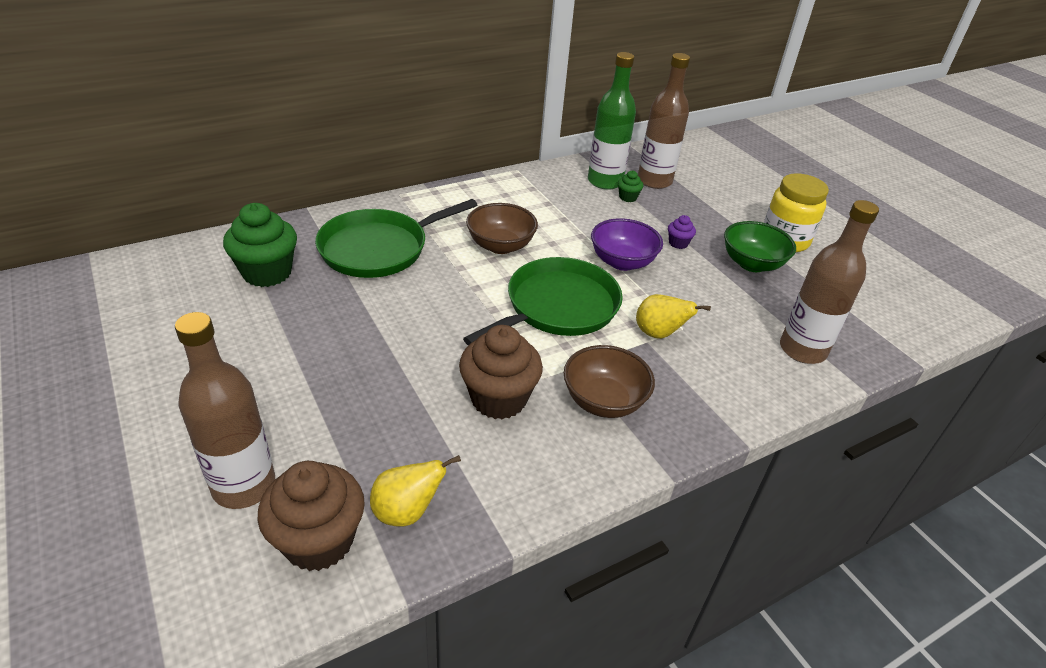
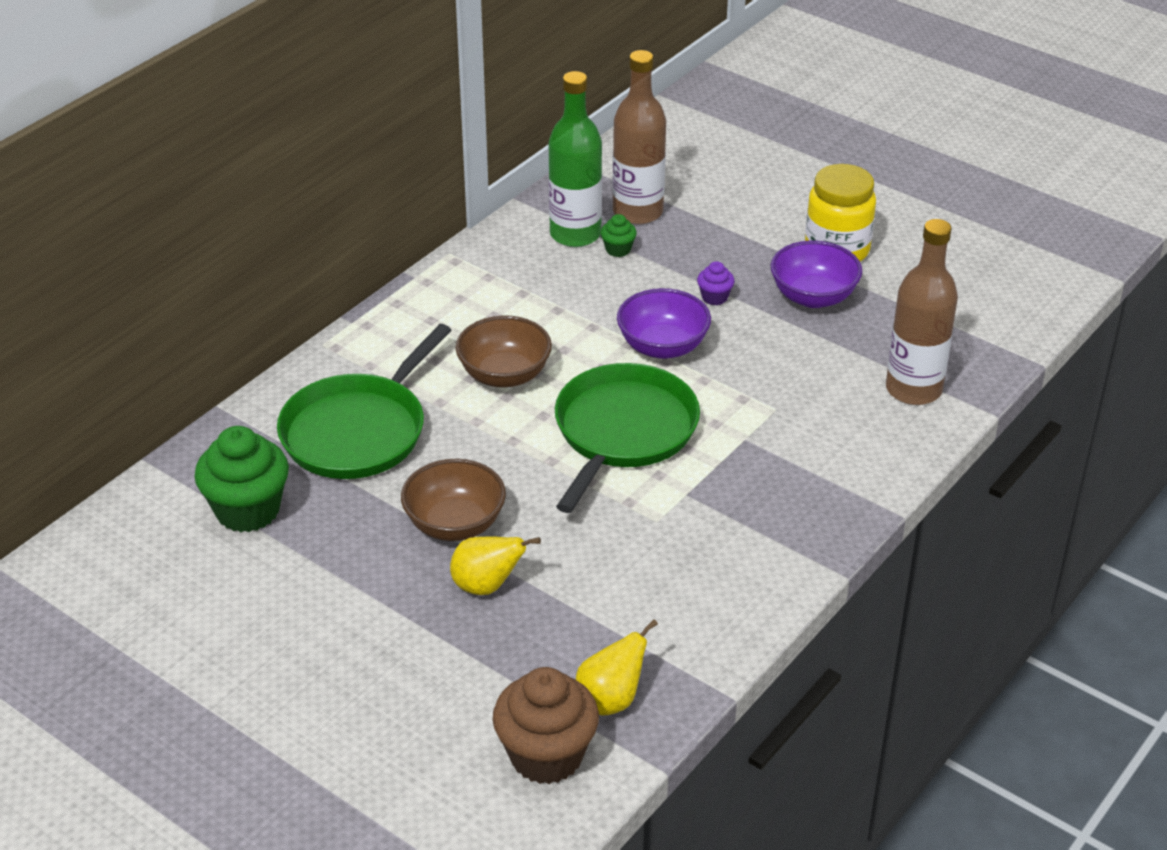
camera: 20 degrees left, 0 degrees up
brown bottle [175,312,275,509] -> none
brown cupcake [459,325,543,419] -> none
brown bowl [564,345,655,418] -> brown bowl moved to [401,459,506,541]
yellow pear [636,294,711,339] -> yellow pear moved to [450,537,541,595]
green bowl [724,221,796,272] -> purple bowl [771,240,862,308]

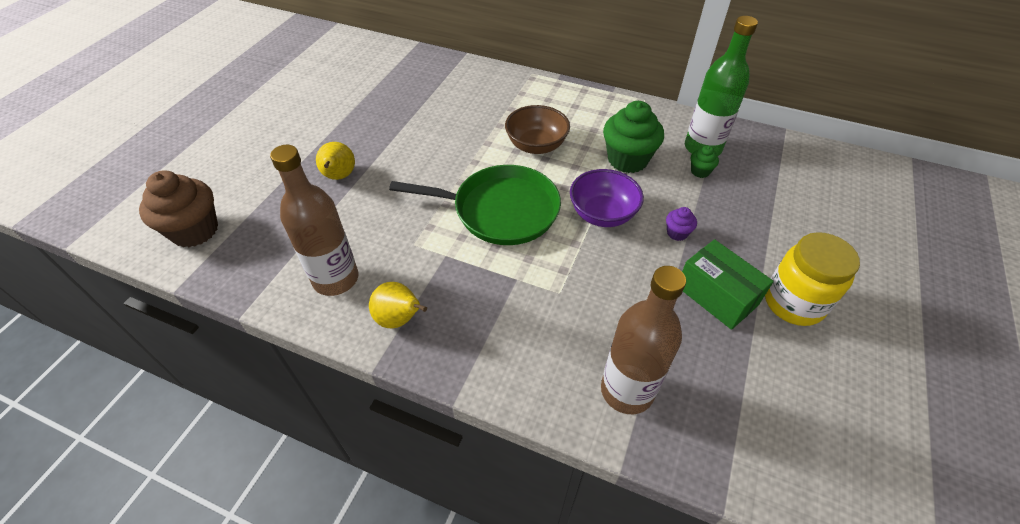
camera: 75 degrees right, 10 degrees up
green cupcake [194,426,289,532] -> green cupcake moved to [603,101,664,173]
green pan [277,324,452,479] -> none
brown bowl [401,459,506,541] -> none
yellow pear [576,619,658,716] -> yellow pear moved to [369,282,427,328]
brown bottle [612,50,666,225] -> brown bottle moved to [270,145,358,296]
purple bowl [771,240,862,308] -> green box [682,239,774,330]

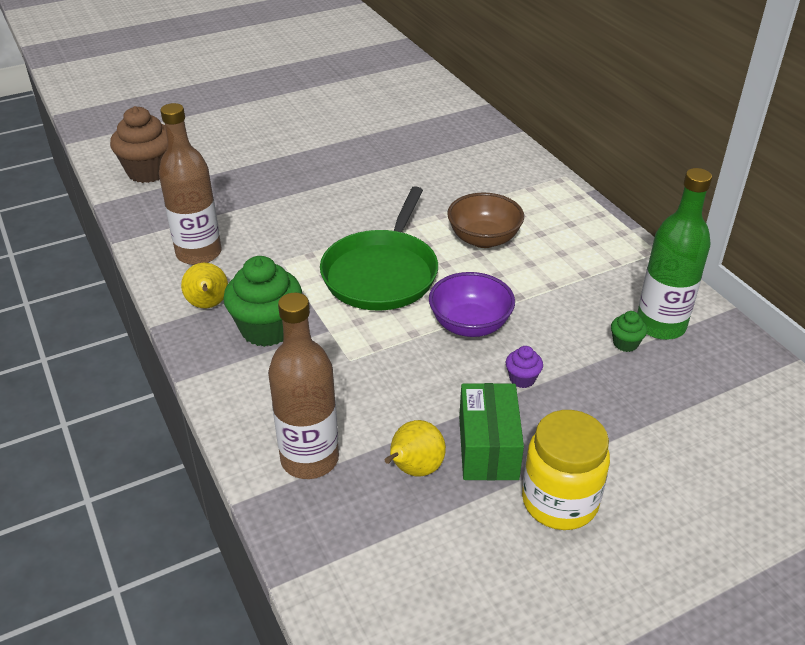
camera: 40 degrees right, 10 degrees down
yellow pear [316,142,355,180] -> yellow pear moved to [385,420,446,477]
green pan [389,165,561,245] -> green pan turned 60 degrees clockwise [320,186,438,311]
green cupcake [603,101,664,173] -> green cupcake moved to [223,256,302,347]

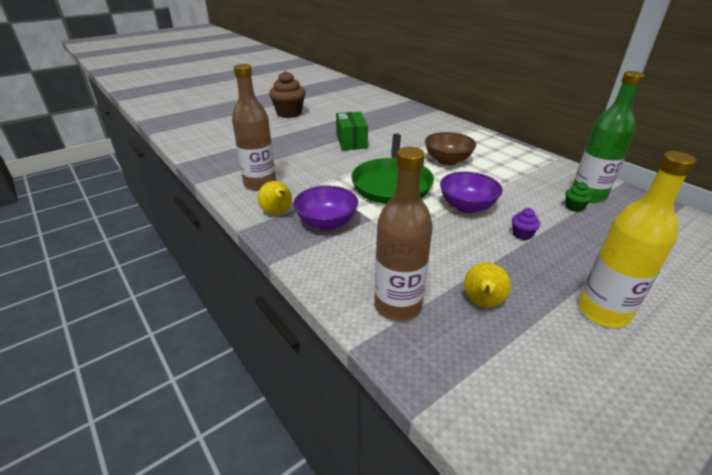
camera: 10 degrees left, 5 degrees down
brown cupcake [110,106,168,183] -> brown cupcake moved to [269,71,306,118]
green cupcake [223,256,302,347] -> purple bowl [293,185,358,231]
green box [459,383,524,481] -> green box moved to [336,112,368,150]
yellow jar [522,410,610,530] -> yellow bottle [578,151,697,328]

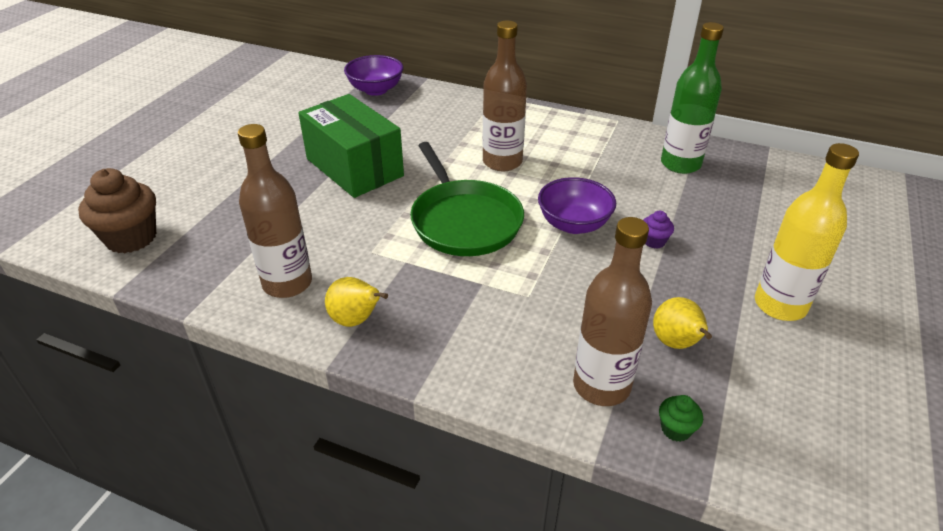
camera: 30 degrees left, 5 degrees up
brown cupcake [269,71,306,118] -> brown cupcake moved to [78,168,156,253]
purple bowl [293,185,358,231] -> purple bowl moved to [344,55,403,96]
green box [336,112,368,150] -> green box [298,94,404,198], size x1.54
brown bowl [425,132,476,166] -> brown bottle [482,21,527,171]
green cupcake [565,182,592,212] -> green cupcake moved to [659,395,703,442]

